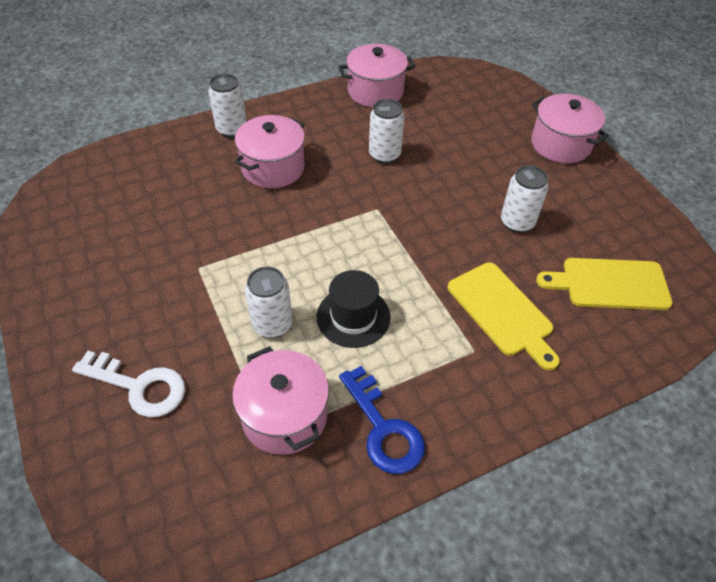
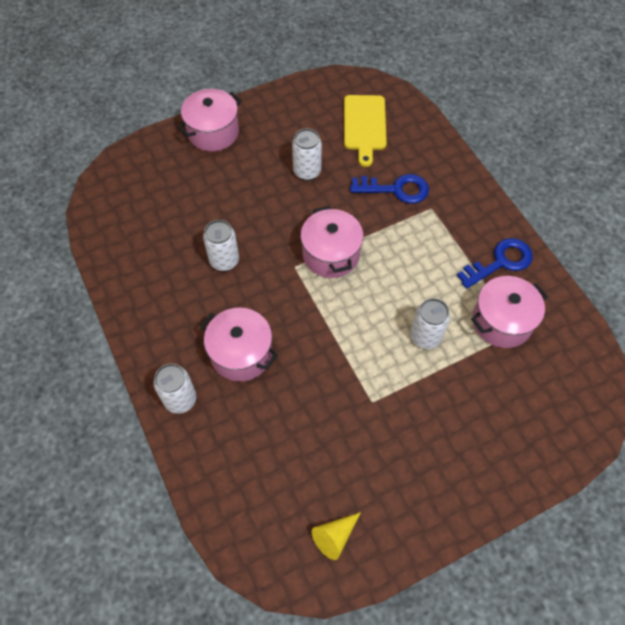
camera: 90 degrees left, 10 degrees up
white key [72,351,185,417] -> none
black hat [317,270,390,348] -> none
pink pot [338,44,416,108] -> pink pot moved to [300,206,364,278]
yellow cutting board [448,262,560,370] -> blue key [350,174,429,204]
none -> yellow cone [312,512,361,560]

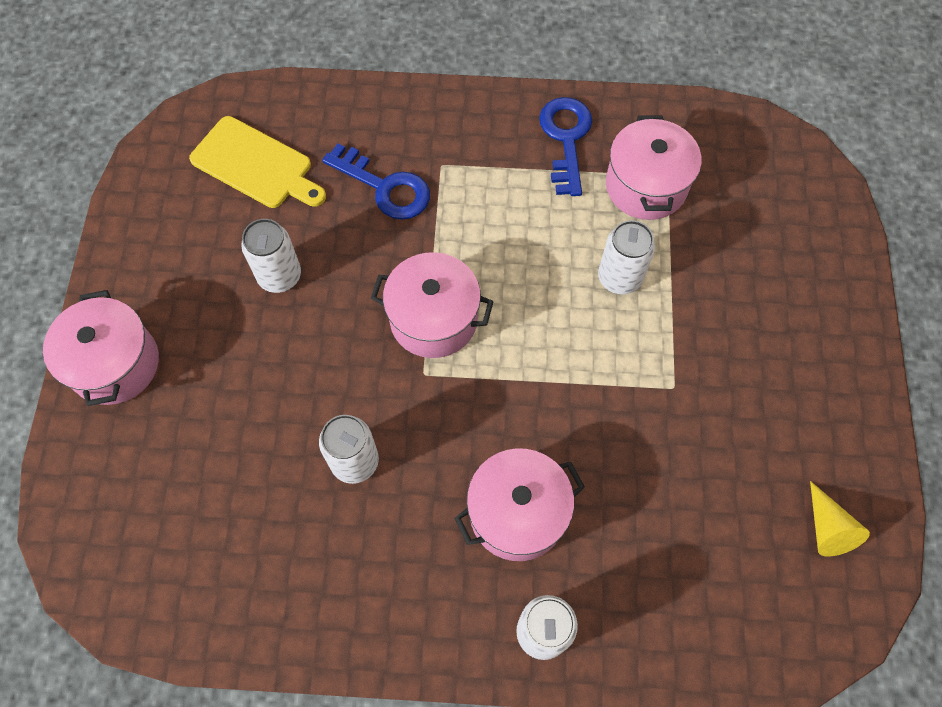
camera: 60 degrees left, 5 degrees up
blue key [350,174,429,204] -> blue key turned 90 degrees clockwise [322,143,430,220]

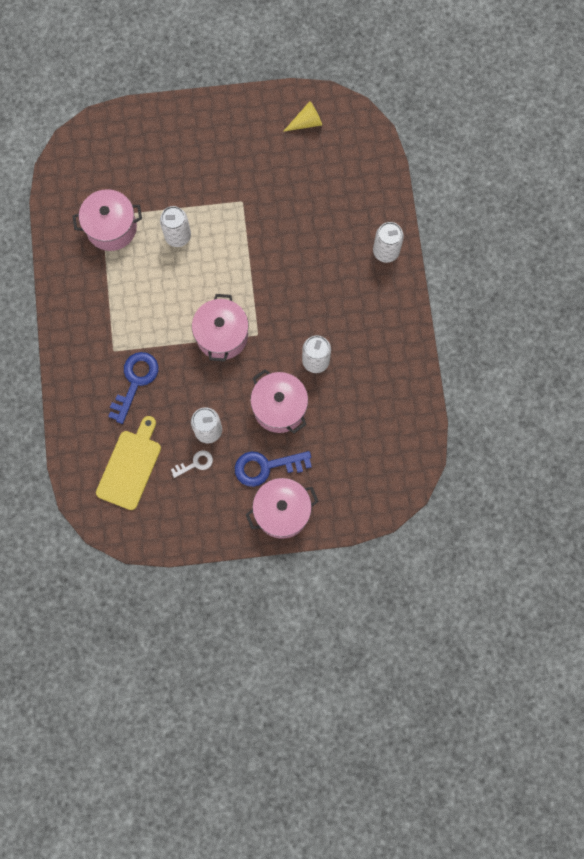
camera: 100 degrees left, 10 degrees up
pink pot [454,448,585,561] -> pink pot moved to [250,369,308,434]
blue key [539,97,593,196] -> blue key moved to [235,451,312,487]
none -> white key [171,450,213,478]

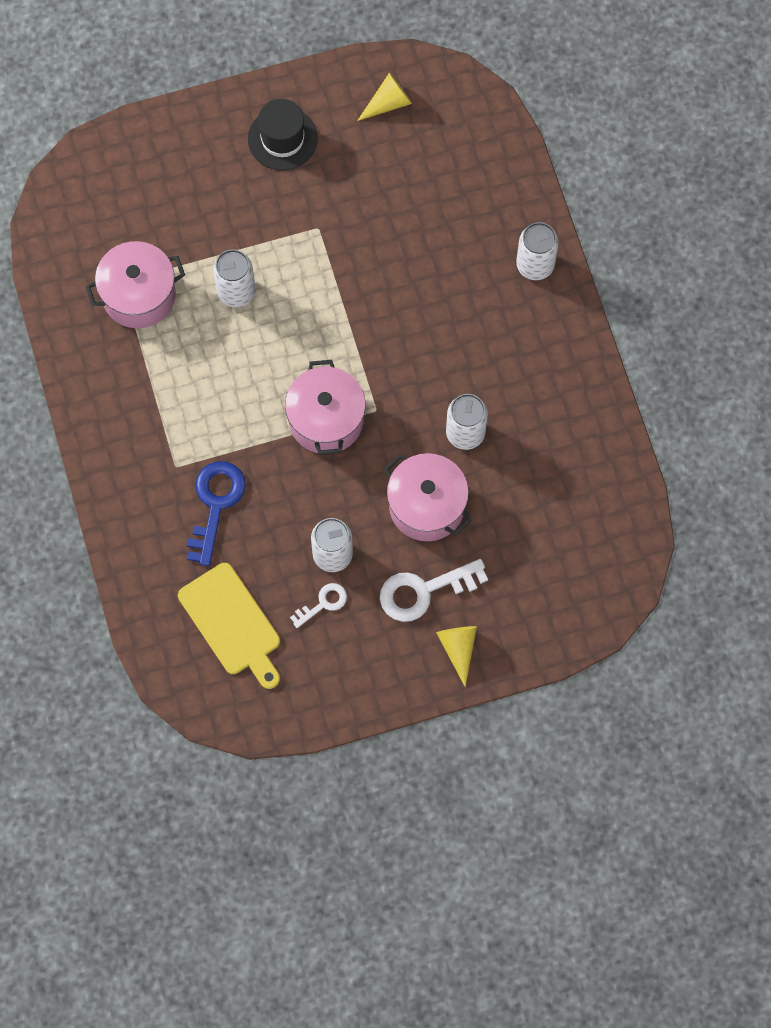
camera: 10 degrees left, 5 degrees down
yellow cutting board [96,416,161,510] -> yellow cutting board turned 135 degrees clockwise [178,563,280,689]
blue key [235,451,312,487] -> white key [380,559,488,622]
pink pot [245,478,319,539] -> yellow cone [436,626,477,687]
none -> black hat [248,99,318,171]

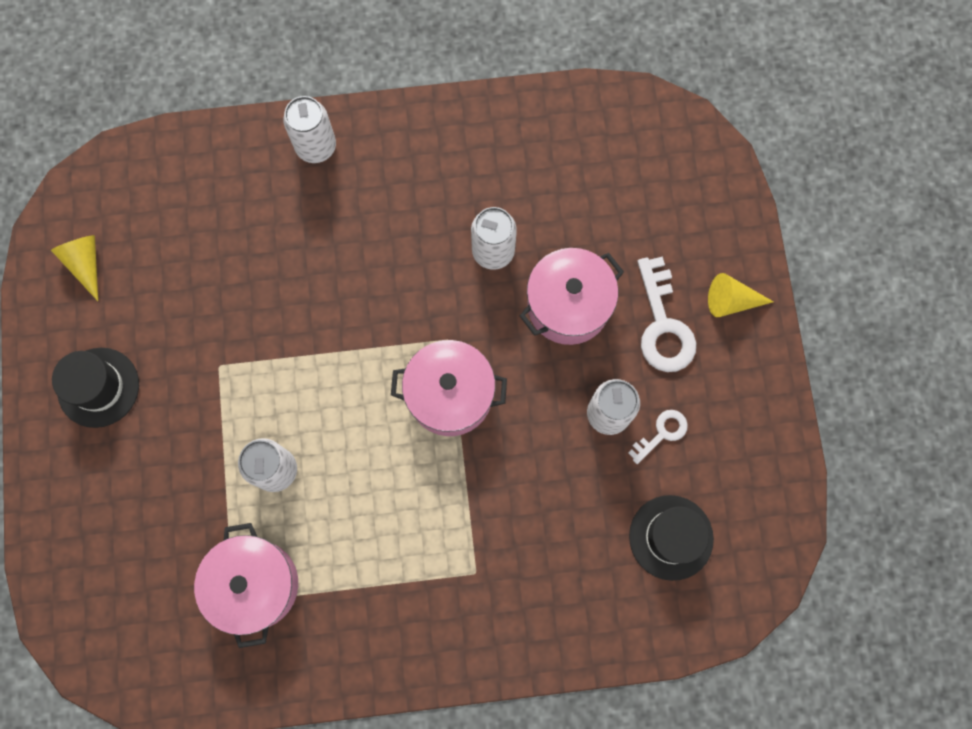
camera: 80 degrees left, 5 degrees up
yellow cutting board [178,563,280,689] -> black hat [629,495,714,581]
blue key [187,461,246,566] -> none
white key [290,583,347,628] -> white key turned 75 degrees clockwise [628,410,688,464]

